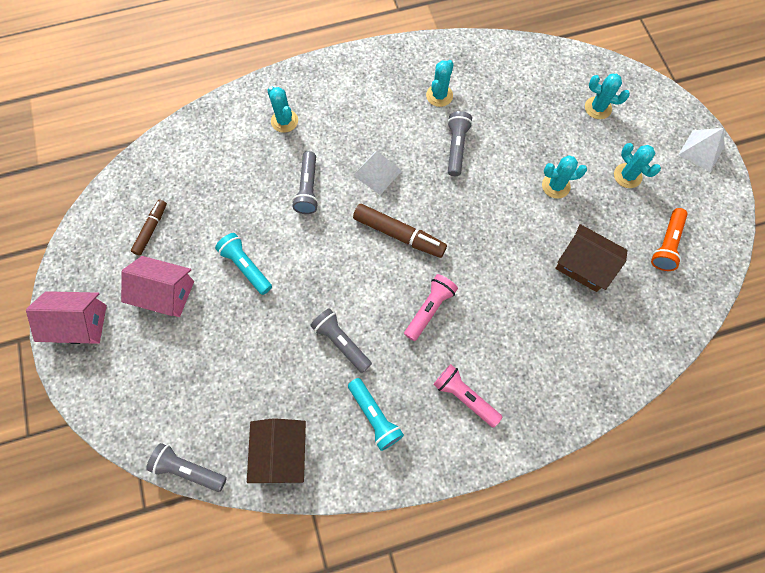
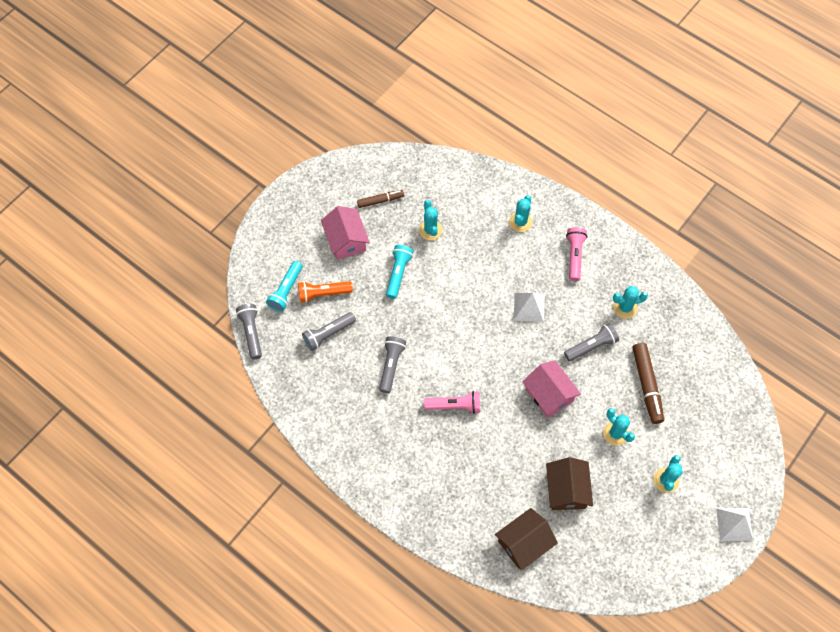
camera: 55 degrees right, 5 degrees down
pink house [26,291,107,344] -> pink house moved to [522,360,581,418]
brown house [247,418,306,483] -> brown house moved to [495,508,558,570]
grey flashlight [292,151,319,214] -> grey flashlight moved to [302,312,356,351]
turquoise flashlight [348,378,404,451] -> turquoise flashlight moved to [266,261,303,312]
brown marker [353,204,447,258] -> brown marker moved to [633,343,664,424]
pink flashlight [433,364,502,427] -> pink flashlight moved to [566,227,588,281]
turquoise cactus [585,74,630,119] -> turquoise cactus moved to [419,200,442,240]
orange flashlight [651,208,688,271] -> orange flashlight moved to [298,281,353,303]

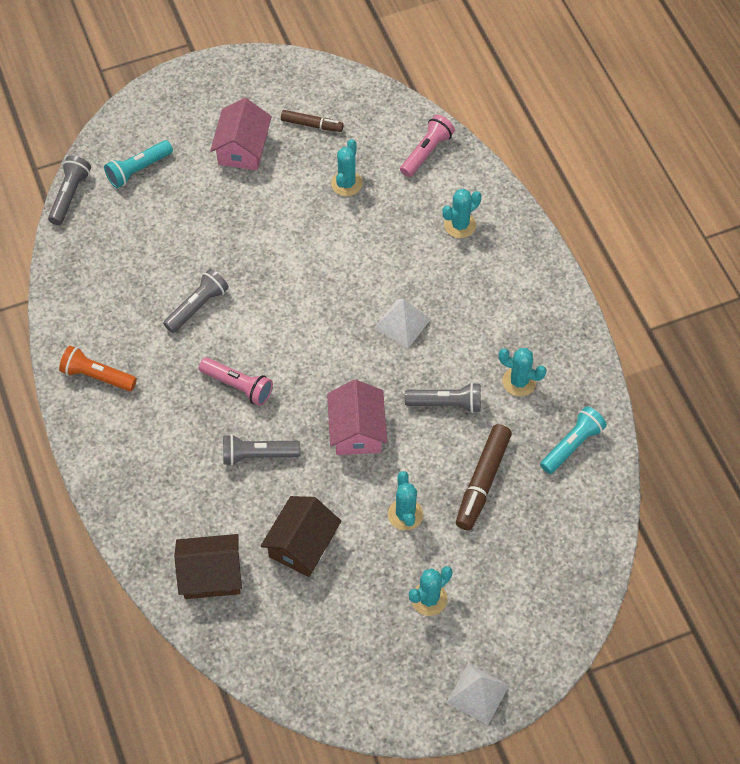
camera: 30 degrees right, 5 degrees down
orange flashlight [298,281,353,303] -> orange flashlight moved to [59,346,137,391]
grey flashlight [302,312,356,351] -> grey flashlight moved to [223,434,300,466]
turquoise flashlight [386,245,414,299] -> turquoise flashlight moved to [540,406,607,474]
pink flashlight [566,227,588,281] -> pink flashlight moved to [400,115,455,177]

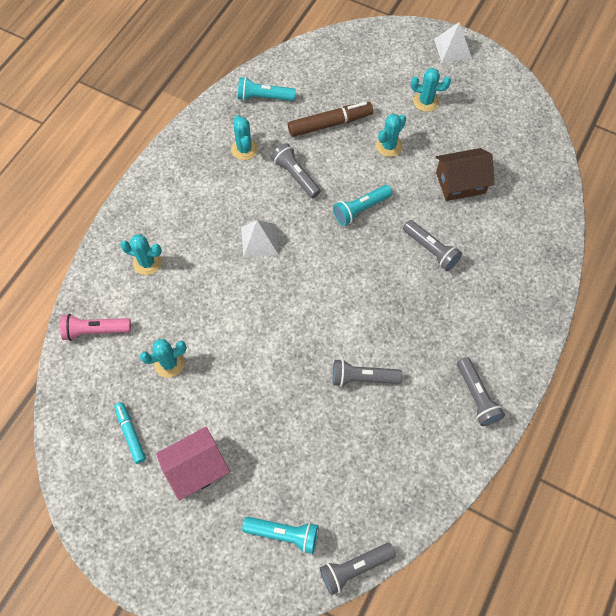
camera: 130 degrees left, 5 degrees up
orange flashlight [59,346,137,391] -> grey flashlight [457,357,505,426]
brown house [174,534,242,599] -> none
pink flashlight [199,358,273,406] -> none
brown marker [281,110,344,132] -> turquoise marker [114,402,146,464]
pink house [327,380,387,455] -> turquoise flashlight [333,185,392,226]

